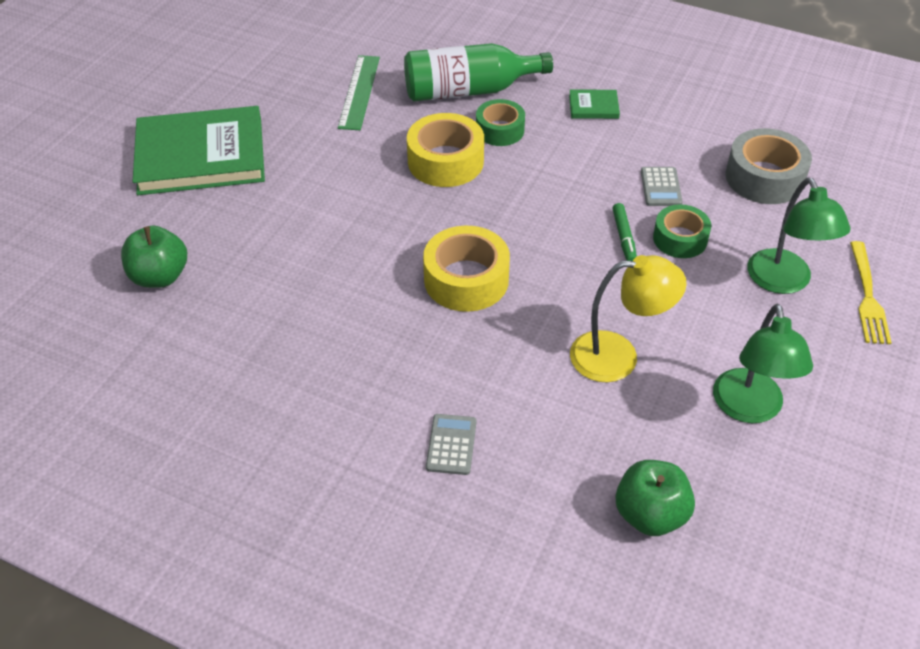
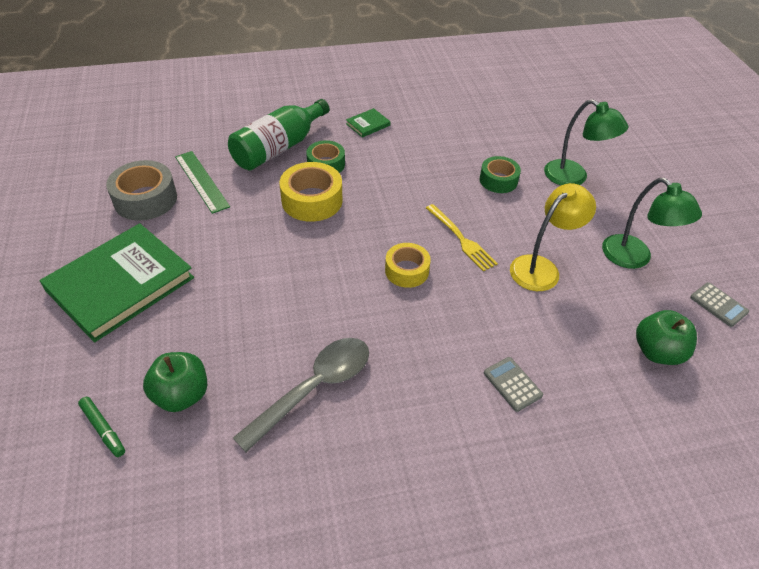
camera: 40 degrees left, 0 degrees up
yellow tape [423,226,510,312] -> yellow tape [385,243,431,288], size x0.66
green marker [613,203,637,261] -> green marker moved to [78,397,125,457]
grey calculator [641,167,683,206] -> grey calculator moved to [690,282,749,327]
grey tape [726,128,812,204] -> grey tape moved to [106,160,177,221]
yellow fork [850,241,891,344] -> yellow fork moved to [426,204,498,272]
none -> grey spoon [233,338,369,452]

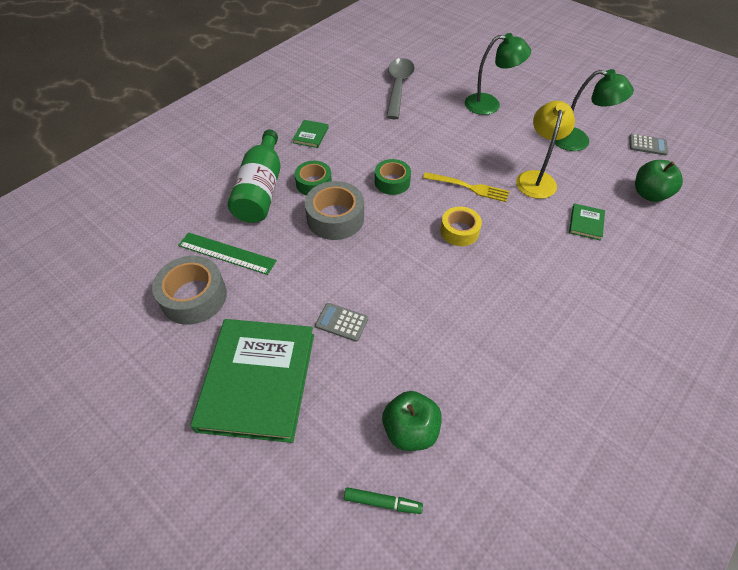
camera: 35 degrees left, 5 degrees up
grey spoon [233,338,369,452] -> grey spoon moved to [386,58,415,119]
yellow tape [280,162,342,222] -> grey tape [305,181,364,240]
green tape [480,156,521,193] -> green tape moved to [375,159,411,195]
grey calculator [484,357,543,412] -> grey calculator moved to [315,303,368,342]
none -> green book [569,204,605,241]

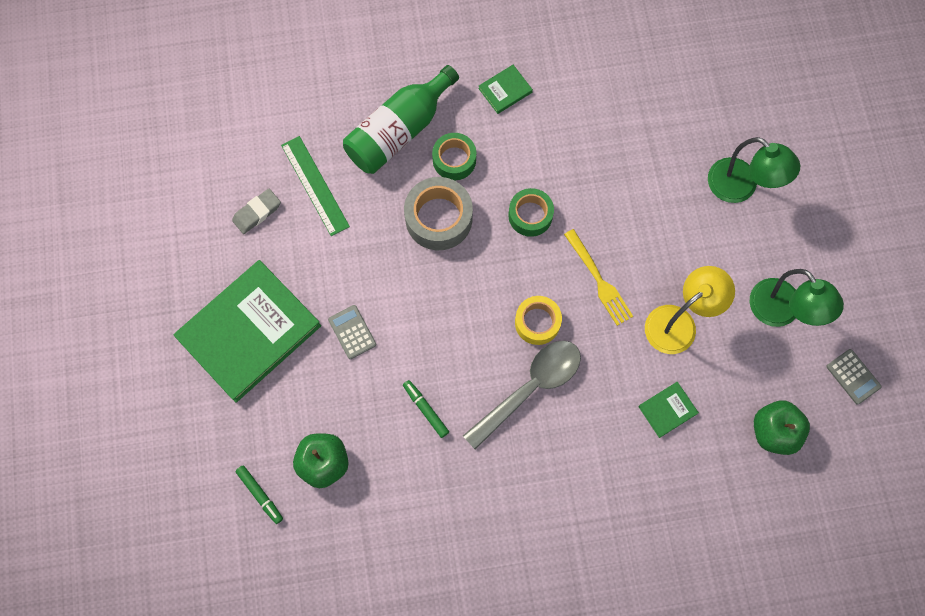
camera: 40 degrees right, 20 degrees up
grey tape [152,256,227,325] -> grey eraser [232,189,281,234]
grey spoon [386,58,415,119] -> grey spoon moved to [463,341,581,450]
none -> green marker [403,380,449,438]

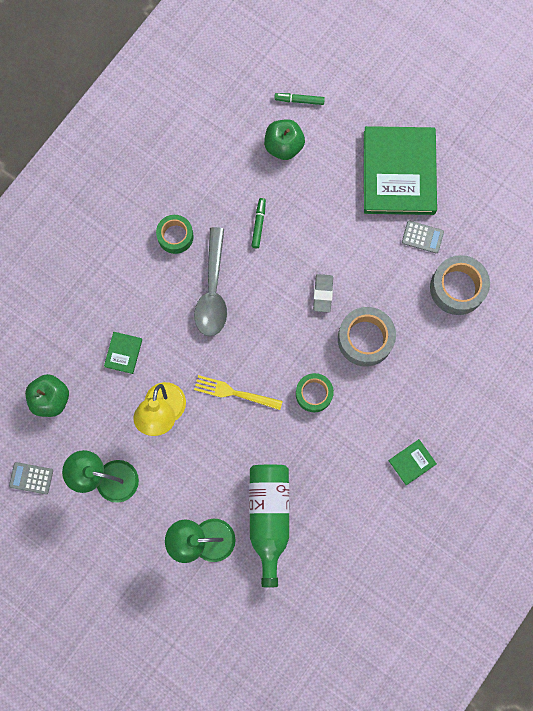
camera: 135 degrees right, 5 degrees up
grey eraser [232,189,281,234] -> grey eraser moved to [313,274,333,312]
green ruler [281,136,350,236] -> grey tape [430,255,490,315]
grey calculator [328,305,376,359] -> grey calculator moved to [402,221,444,253]
green bottle [343,65,459,174] -> green bottle moved to [249,465,289,587]
green marker [403,380,449,438] -> green marker turned 90 degrees counterclockwise [251,198,266,248]
green tape [432,133,476,180] -> green tape moved to [156,215,194,254]
green book [478,65,533,114] -> green book turned 45 degrees clockwise [389,439,437,485]
yellow tape [515,296,562,345] -> none

